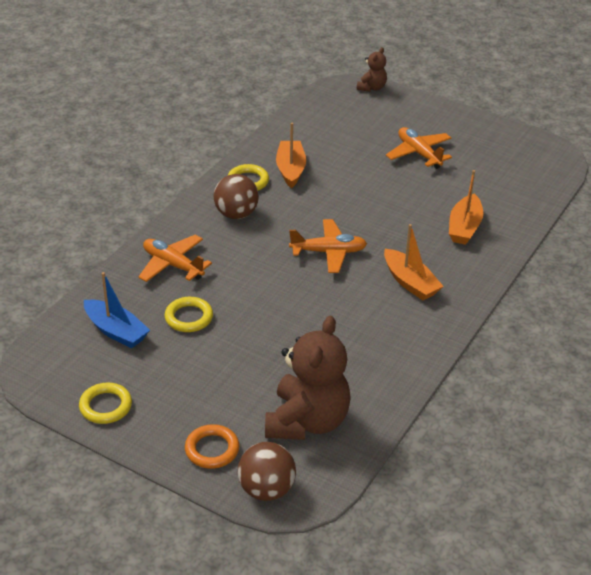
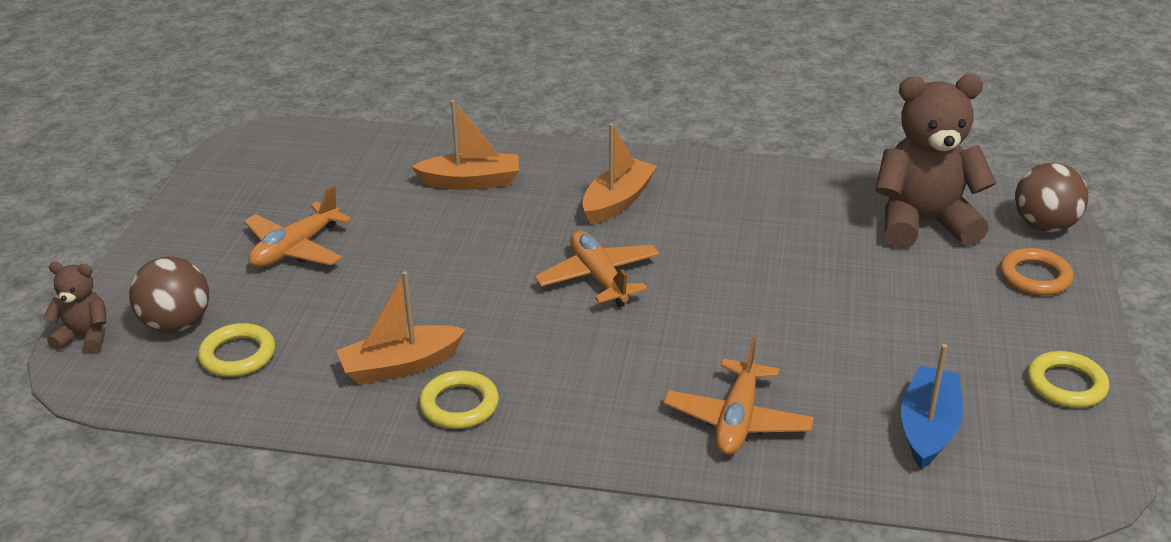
camera: 110 degrees left, 5 degrees down
yellow ring [164,297,213,332] -> yellow ring moved to [198,323,275,377]
brown ball [214,174,259,219] -> brown ball moved to [129,257,209,333]

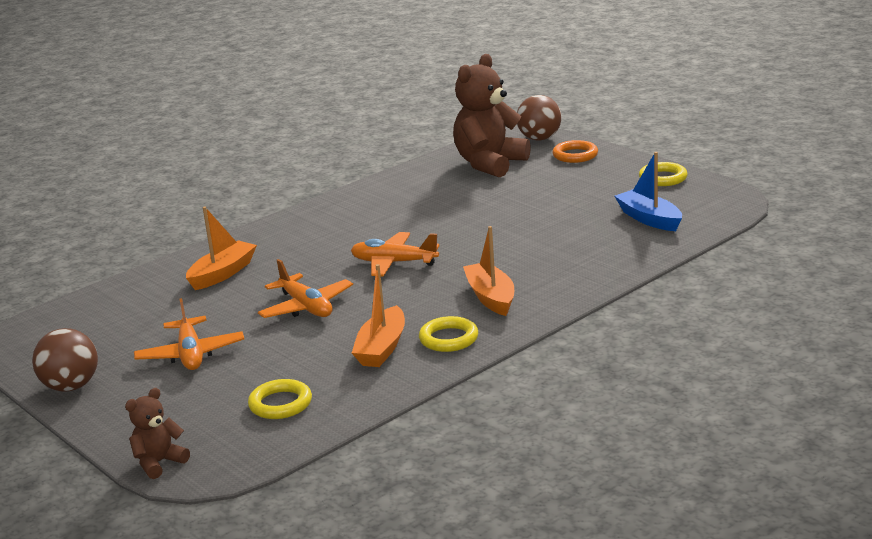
camera: 50 degrees left, 10 degrees down
brown ball [129,257,209,333] -> brown ball moved to [32,328,98,392]
orange boat [582,123,657,225] -> orange boat moved to [463,226,514,316]
orange plane [663,337,814,455] -> orange plane moved to [258,259,353,318]

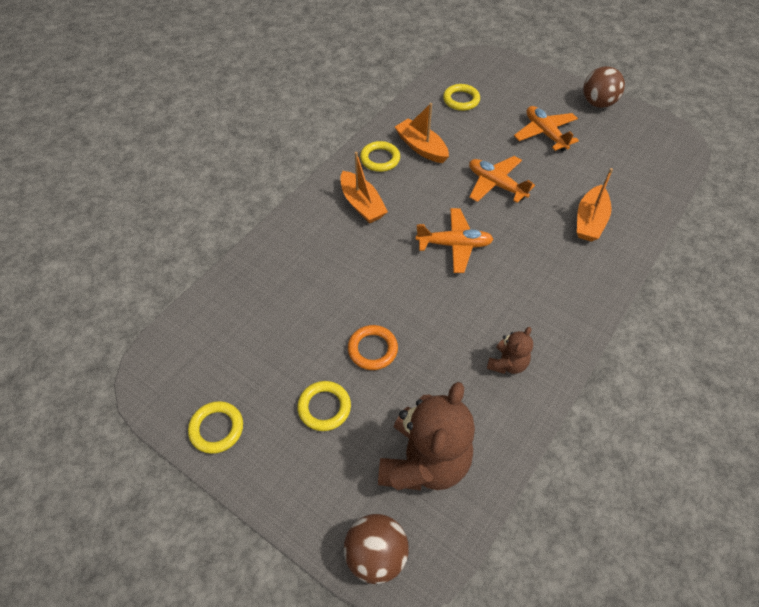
camera: 165 degrees right, 30 degrees up
brown teddy bear [125,388,190,479] -> brown teddy bear moved to [487,327,533,374]
orange boat [352,264,405,367] -> orange boat turned 45 degrees counterclockwise [395,103,449,163]
orange ring [553,140,598,163] -> orange ring moved to [348,325,398,370]
blue boat [615,152,682,231] -> none
none -> yellow ring [297,381,351,431]

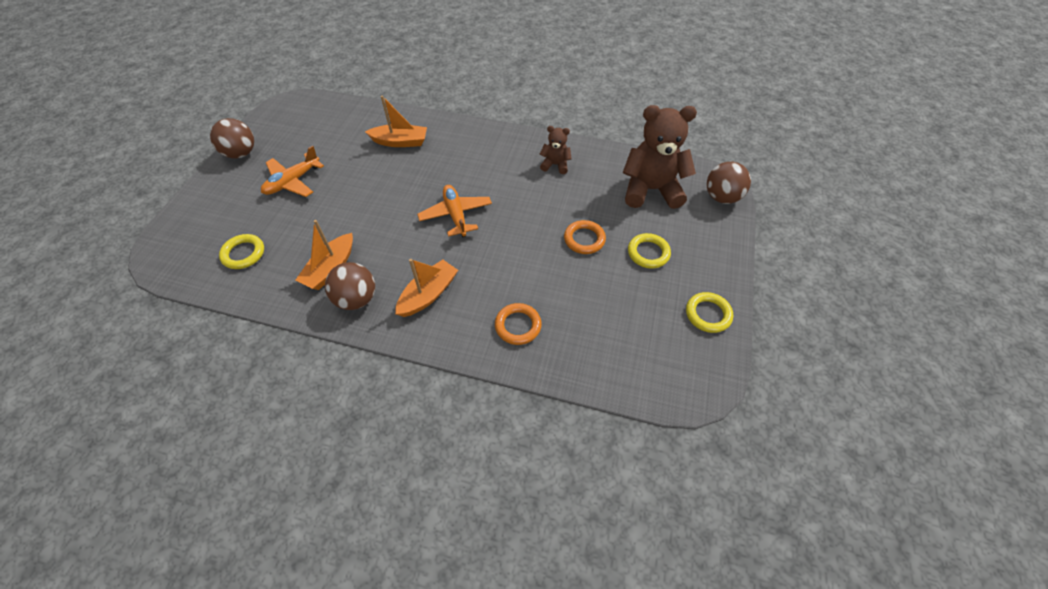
camera: 110 degrees left, 0 degrees up
yellow ring [360,141,400,172] -> brown ball [325,262,375,310]
orange plane [469,156,535,203] -> none
none -> orange ring [495,303,542,345]

